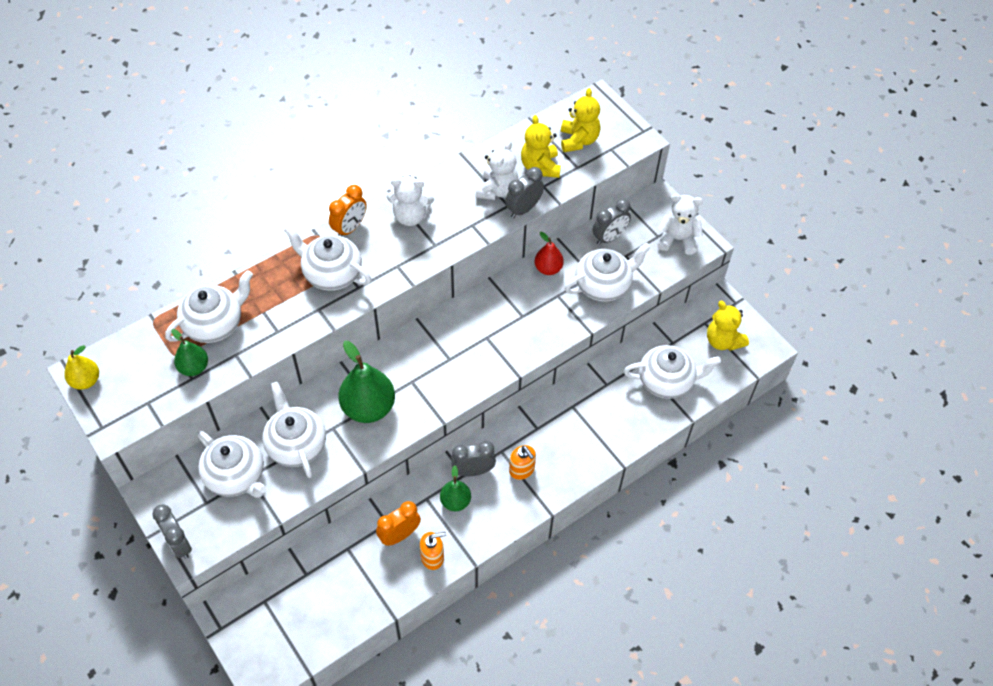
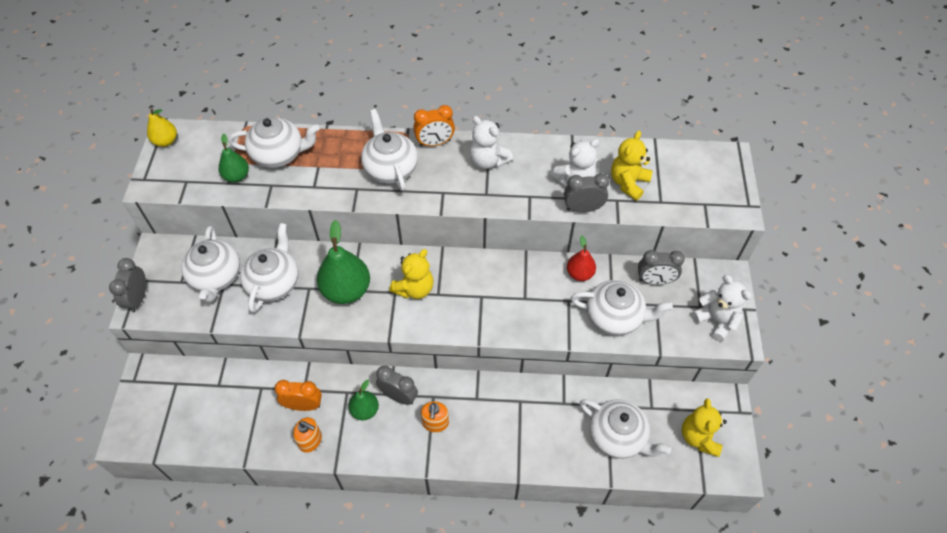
camera: 40 degrees right, 0 degrees up
yellow teddy bear [561,88,600,152] -> yellow teddy bear moved to [389,249,434,299]

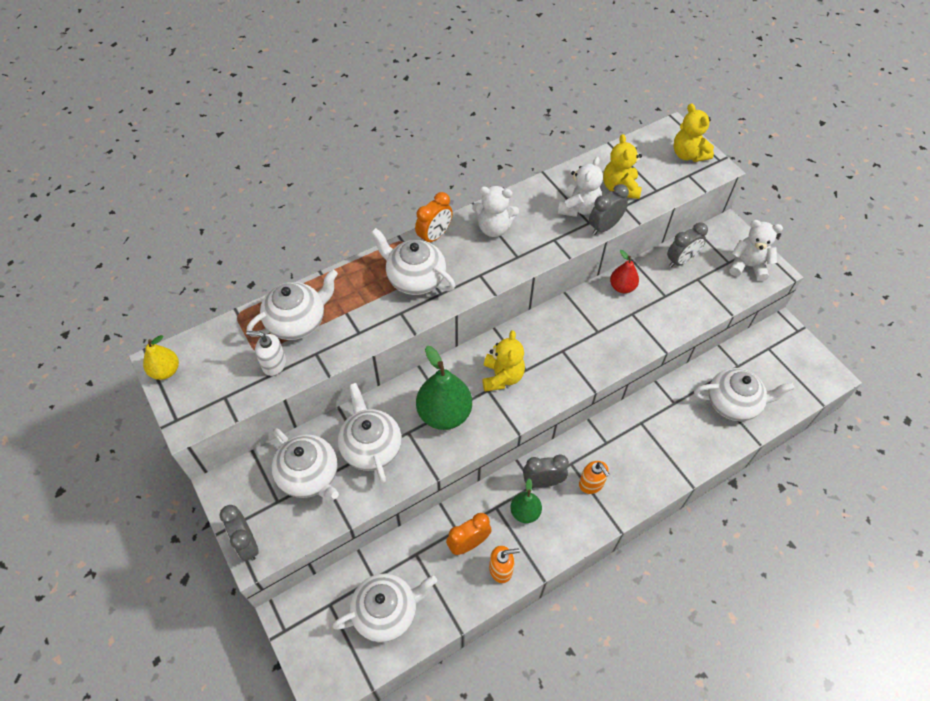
camera: 35 degrees left, 0 degrees up
green pear [219,134,249,183] -> white soap dispenser [246,331,286,376]
white teapot [571,280,673,336] -> white teapot moved to [332,574,437,643]
yellow teddy bear [682,398,727,457] -> yellow teddy bear moved to [673,103,714,162]

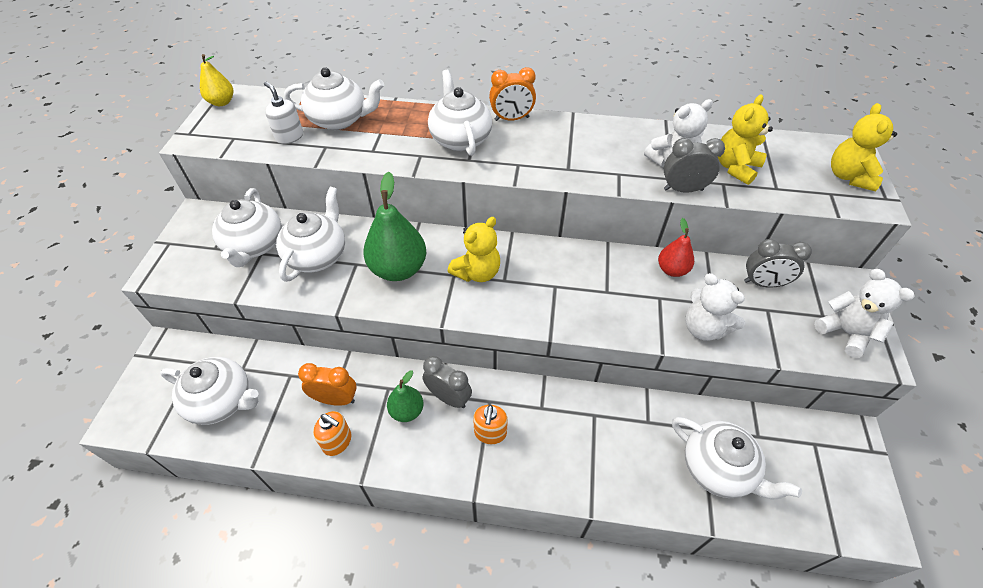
camera: 40 degrees right, 5 degrees down
grey clock [220,505,259,561] -> none
white teddy bear [472,186,519,237] -> white teddy bear moved to [685,273,745,341]

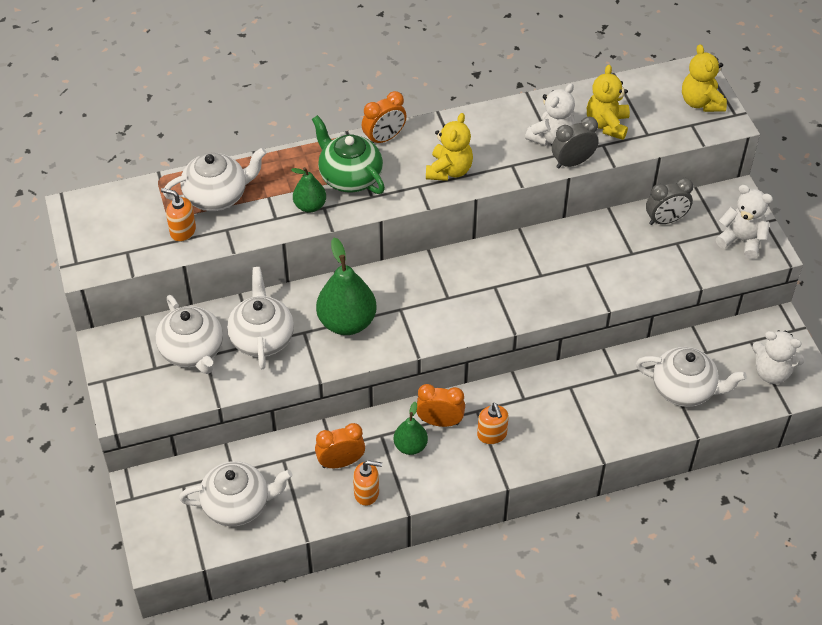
camera: 25 degrees left, 0 degrees up
yellow pear [200,54,233,106] -> none
white soap dispenser [264,82,303,144] -> orange soap dispenser [161,188,196,242]
grey clock [422,356,472,408] -> orange clock [416,384,465,427]
white teapot [428,70,492,156] -> green teapot [312,115,385,194]
yellow teddy bear [448,217,500,282] -> yellow teddy bear moved to [426,113,473,181]
red pear [658,218,694,277] -> none
white teddy bear [685,273,745,341] -> white teddy bear moved to [752,330,805,384]
none -> green pear [291,167,326,213]

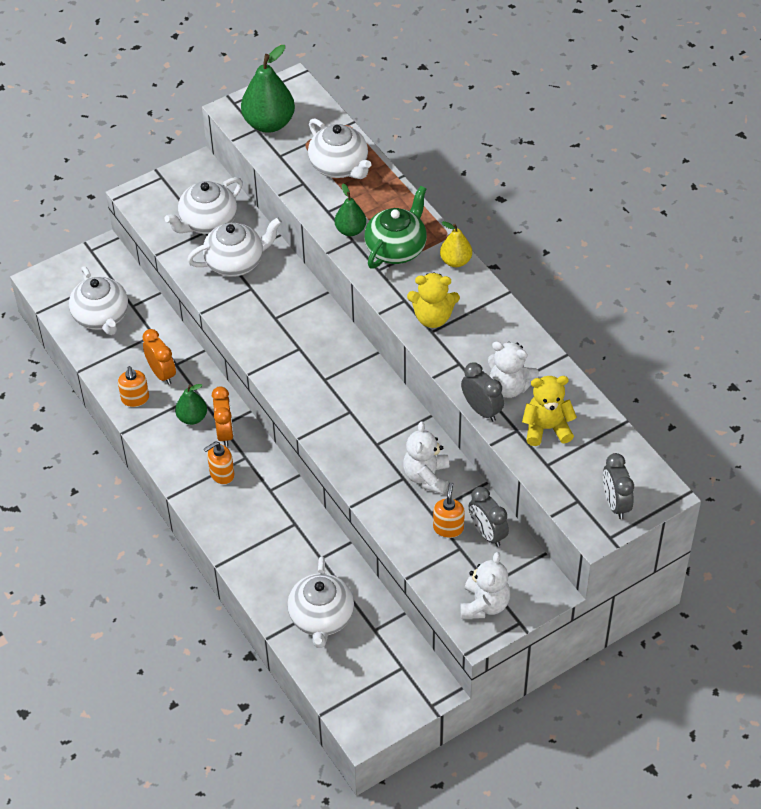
camera: 75 degrees right, 0 degrees up
orange soap dispenser [161,188,196,242] -> orange soap dispenser moved to [433,482,465,538]
green pear [316,238,377,335] -> green pear moved to [241,45,295,133]
orange clock [362,91,407,143] -> yellow pear [440,221,472,267]
yellow teddy bear [682,44,727,112] -> grey clock [603,453,634,519]
white teddy bear [752,330,805,384] -> white teddy bear moved to [403,421,449,494]

